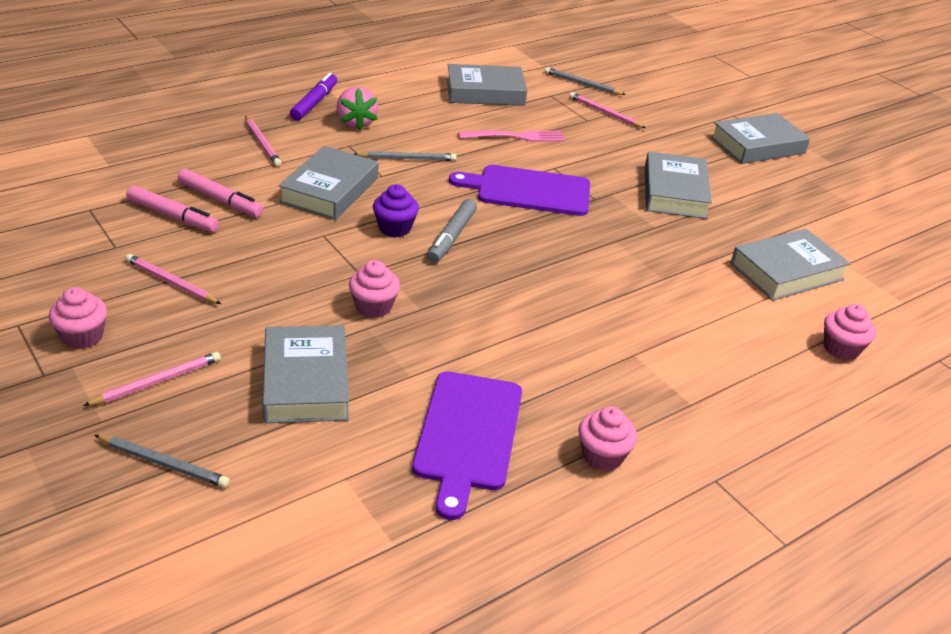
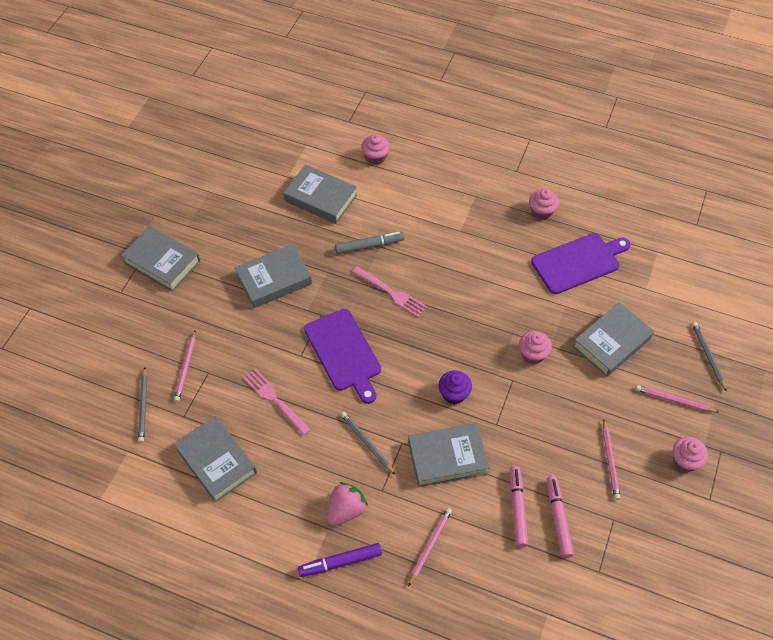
camera: 120 degrees left, 20 degrees up
grey marker [427,199,477,263] -> grey marker moved to [335,232,404,254]
none -> pink fork [352,266,427,317]

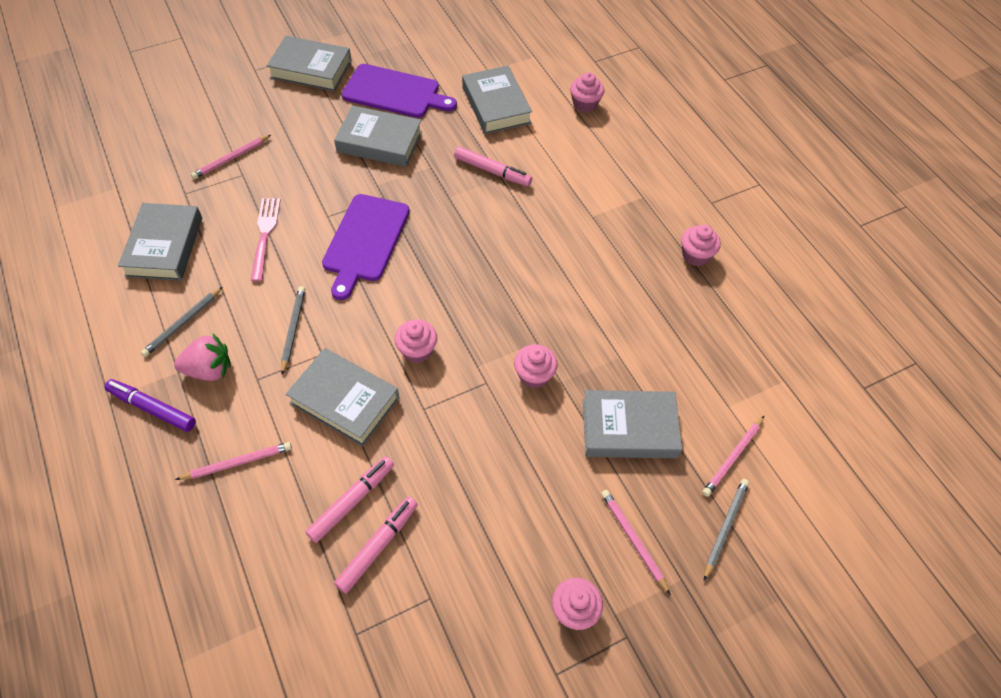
camera: 40 degrees right, 0 degrees up
grey book [121,226,200,292] -> grey book turned 60 degrees counterclockwise [267,36,352,92]
grey pencil [138,368,147,443] -> grey pencil moved to [141,287,223,357]
grey marker [335,232,404,254] -> pink marker [454,146,532,186]
pink fork [352,266,427,317] -> none
purple cupcake [439,371,472,405] -> pink cupcake [394,320,437,363]
purple cutting board [531,233,630,294] -> purple cutting board moved to [342,64,457,118]
pink pencil [603,420,620,500] -> pink pencil moved to [702,416,764,497]

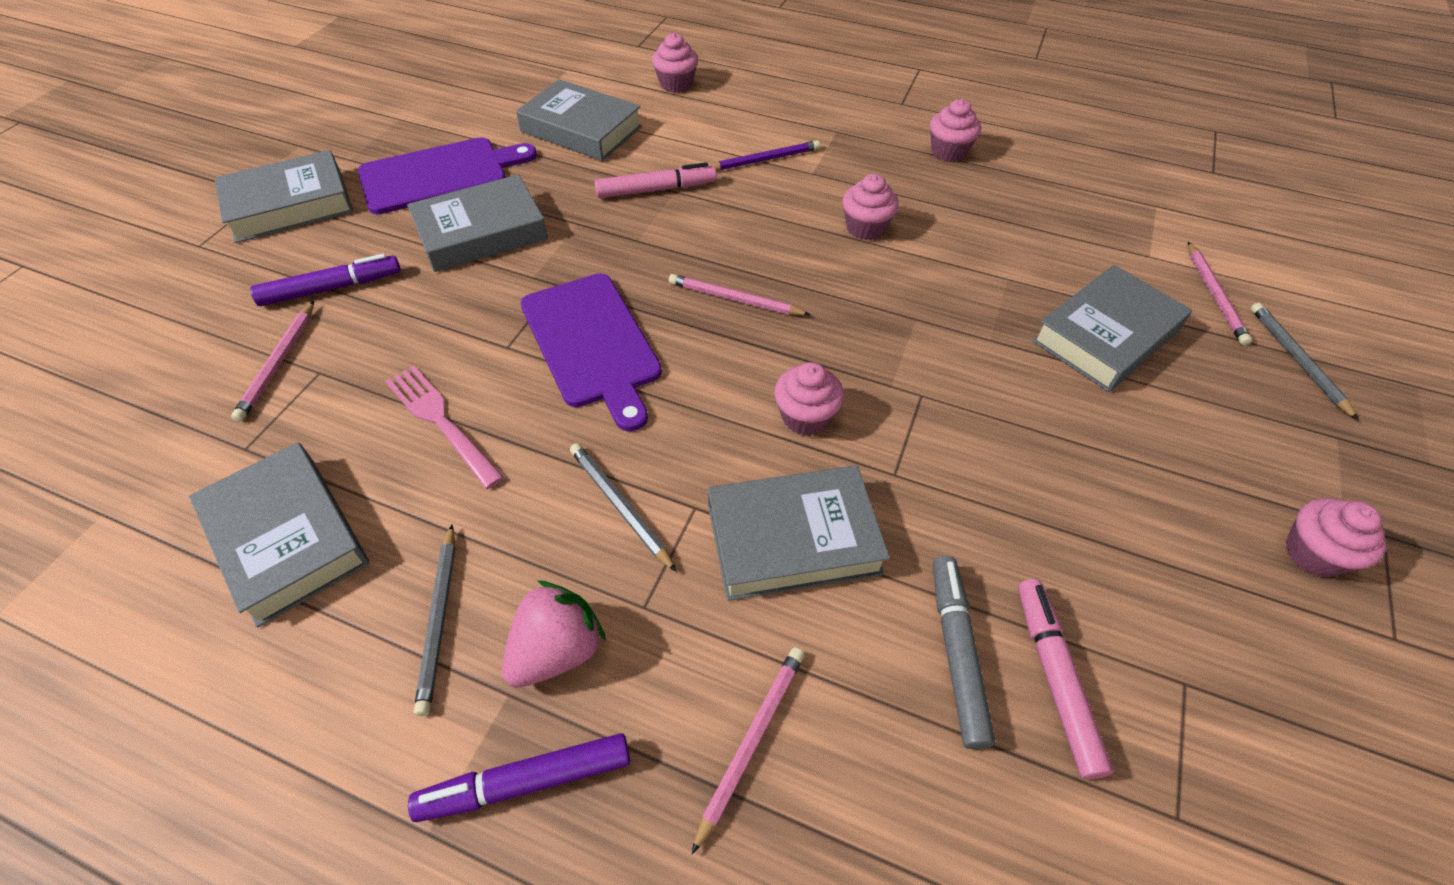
camera: 40 degrees left, 5 degrees down
pink marker [305,456,394,543] -> grey marker [933,556,995,750]
pink cupcake [514,344,558,389] -> pink cupcake moved to [842,174,899,240]
pink pencil [601,490,671,595] -> pink pencil moved to [669,274,811,315]
none -> purple marker [250,254,401,306]
none -> purple pencil [709,140,820,171]

